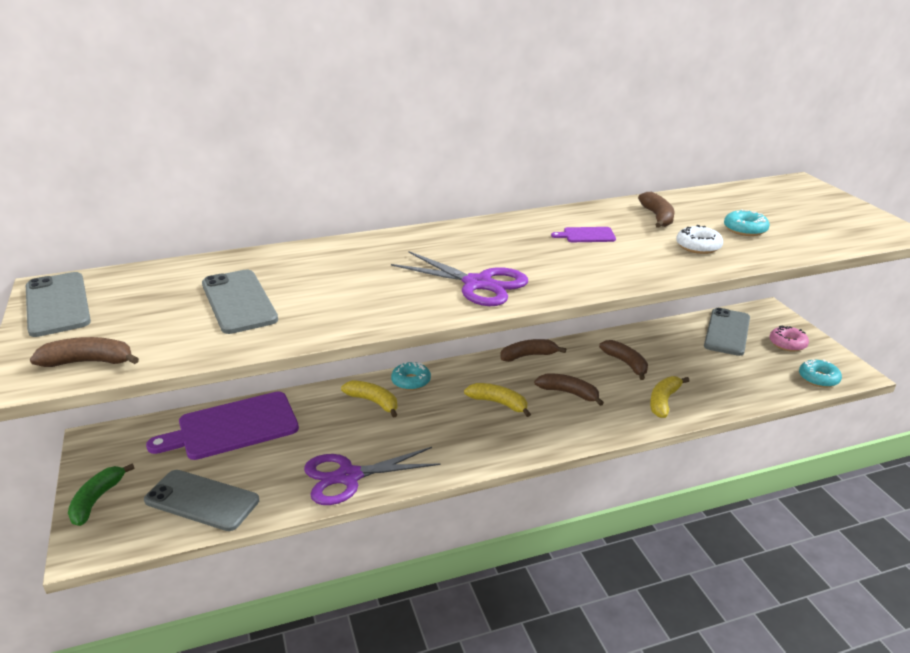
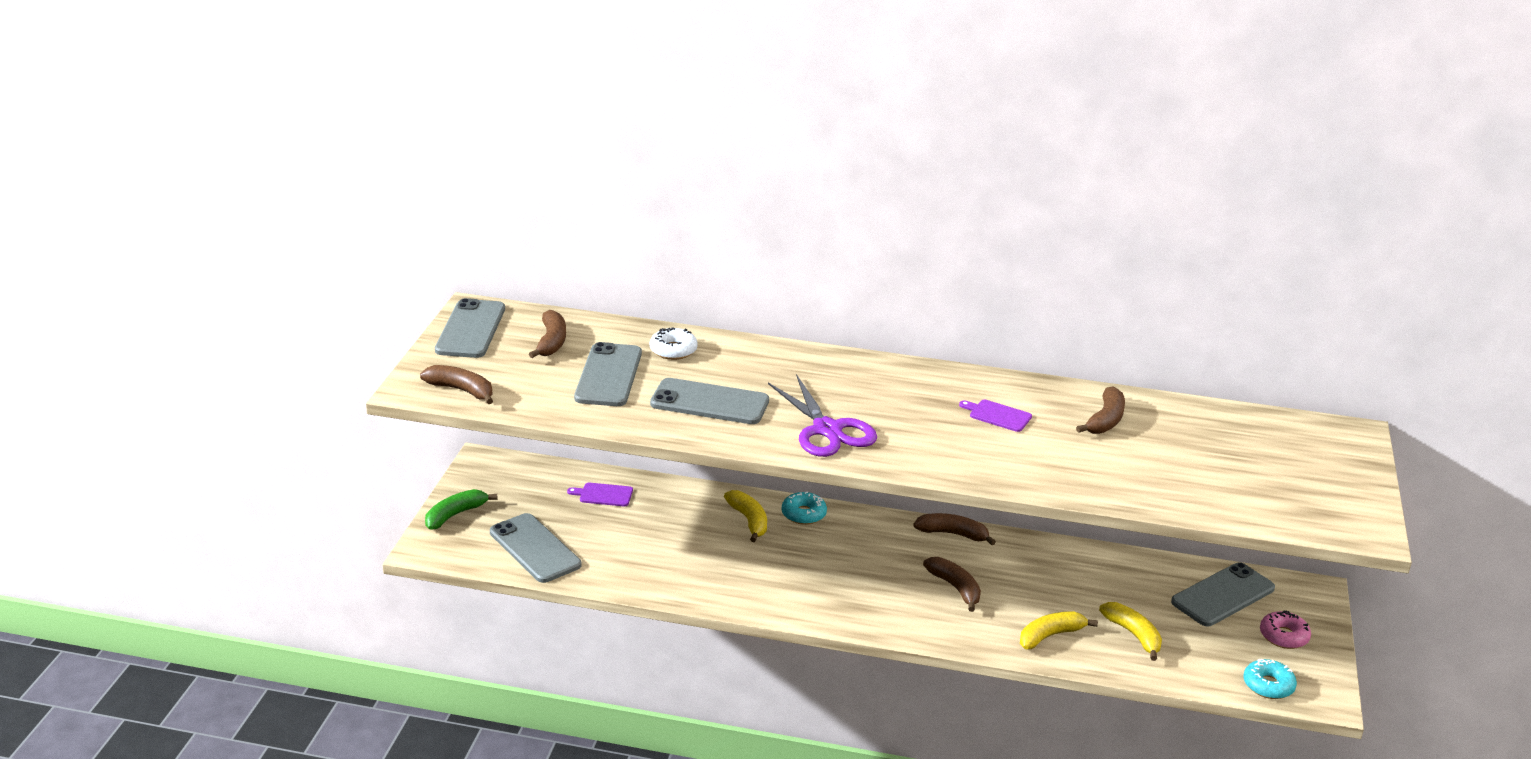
camera: 30 degrees right, 0 degrees up
purple cutting board [146,392,299,460] -> purple cutting board [567,483,633,507], size x0.43
purple scissors [304,447,441,505] -> none
yellow banana [464,383,531,417] -> yellow banana moved to [1099,602,1162,661]
brown banana [599,340,648,380] -> brown banana moved to [529,310,566,358]
white donut [676,225,723,254] -> white donut moved to [650,327,698,360]
turquoise donut [724,209,770,236] -> none
none -> grey phone [650,378,769,424]

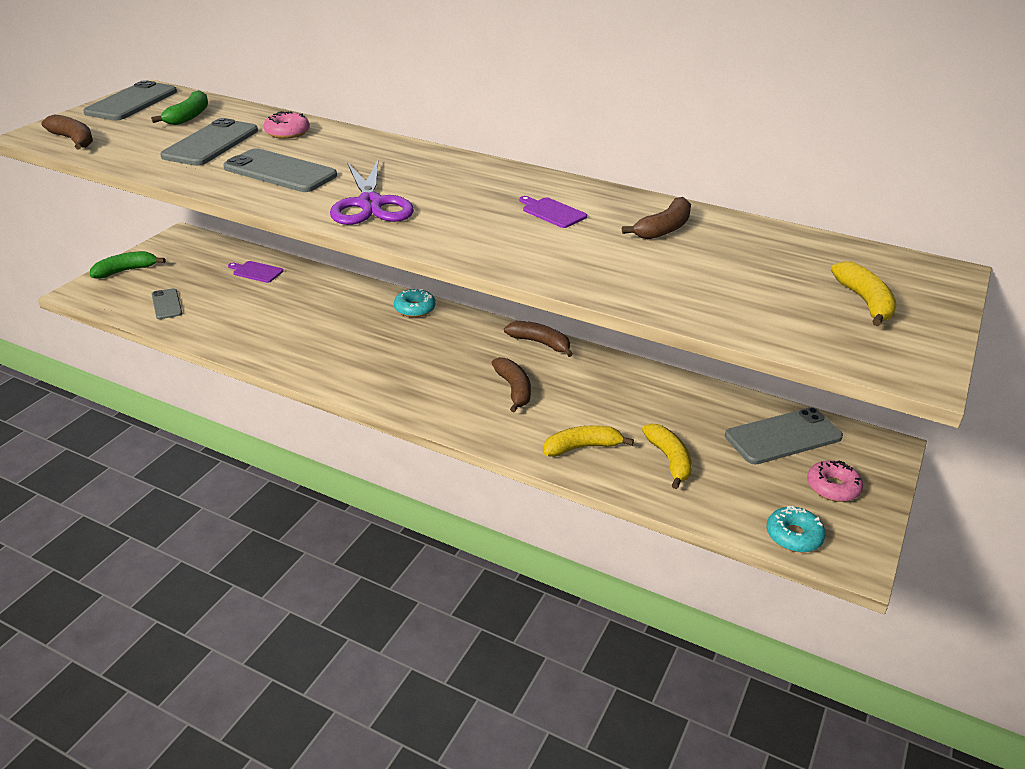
camera: 15 degrees right, 5 degrees up
grey phone [490,513,581,583] -> grey phone [152,288,182,319], size x0.56
brown banana [529,310,566,358] -> green banana [151,90,208,125]
white donut [650,327,698,360] -> pink donut [263,111,310,139]
yellow banana [724,490,767,542] -> yellow banana moved to [831,261,897,326]

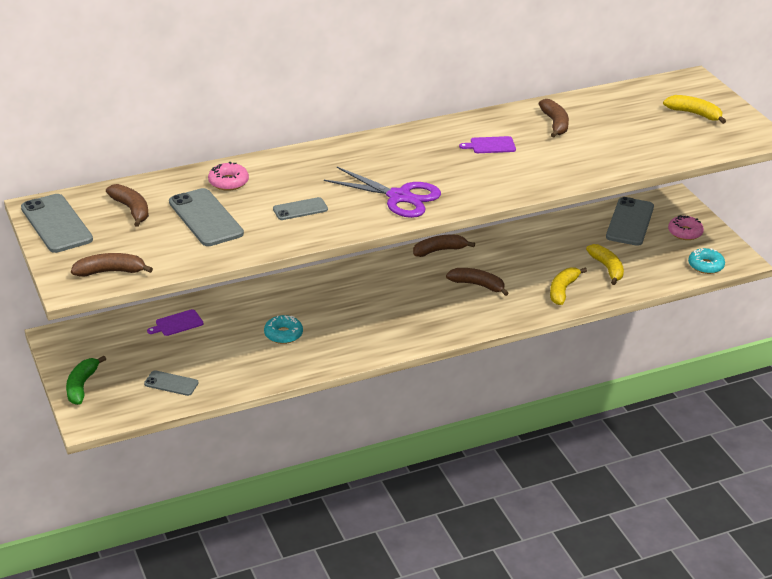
camera: 50 degrees left, 0 degrees up
green banana [151,90,208,125] -> brown banana [106,184,149,227]
grey phone [223,148,337,192] -> grey phone [273,197,328,220], size x0.56
turquoise donut [394,289,436,317] -> turquoise donut moved to [264,315,303,344]
yellow banana [642,423,692,489] -> yellow banana turned 45 degrees clockwise [586,244,624,285]

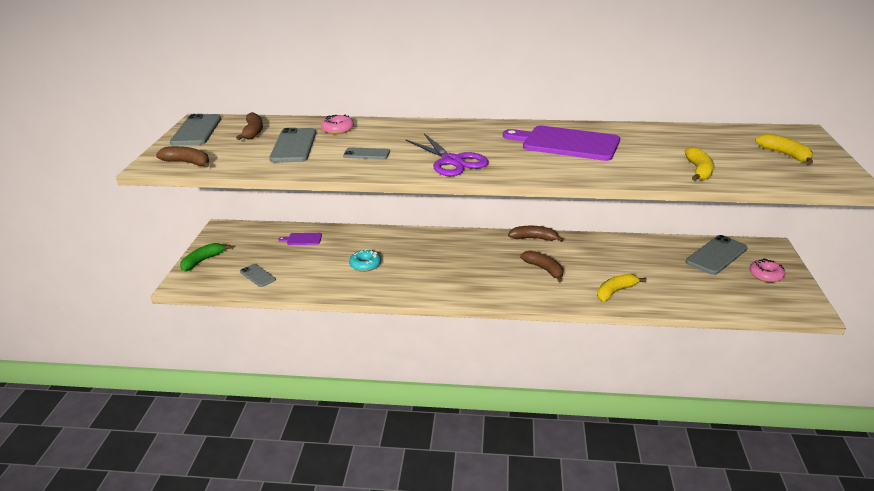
camera: 30 degrees right, 5 degrees down
purple cutting board [459,136,516,153] -> purple cutting board [503,126,620,161], size x2.31
brown banana [539,99,569,138] -> none
yellow banana [586,244,624,285] -> yellow banana moved to [684,147,714,181]
turquoise donut [688,248,725,274] -> none

